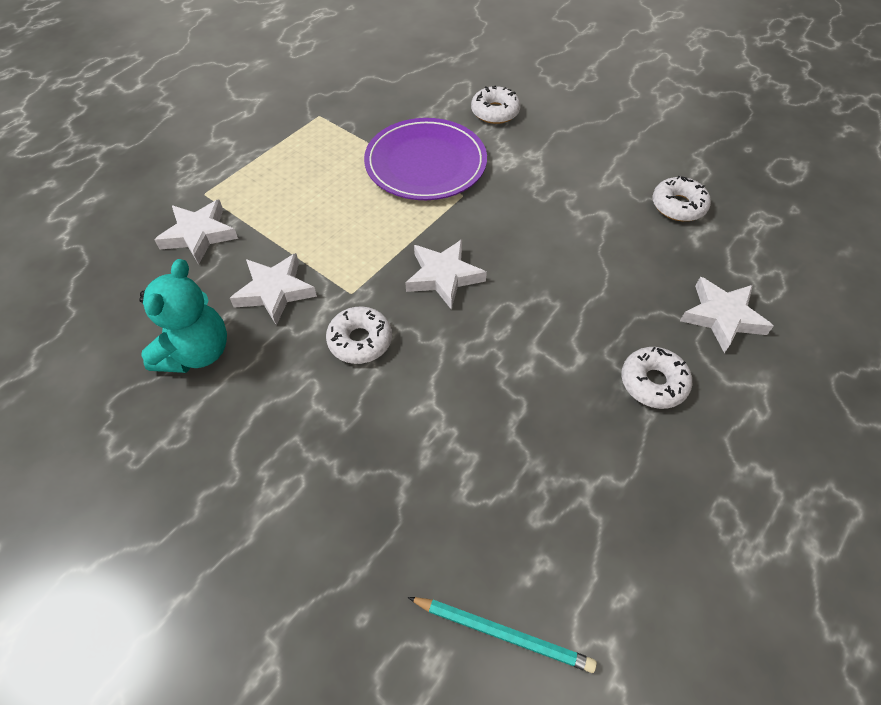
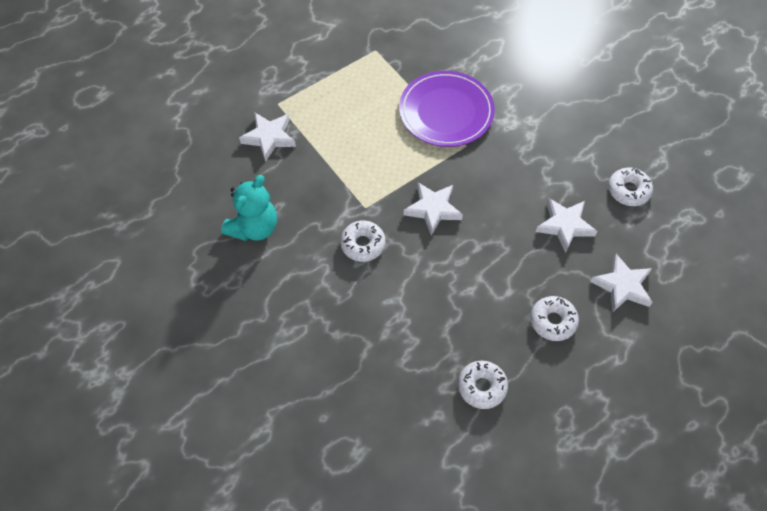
camera: 15 degrees right, 5 degrees up
white star [230,253,317,326] -> white star moved to [536,198,597,253]
turquoise pencil [408,597,597,673] -> none
white donut [471,85,520,124] -> white donut moved to [458,361,508,409]

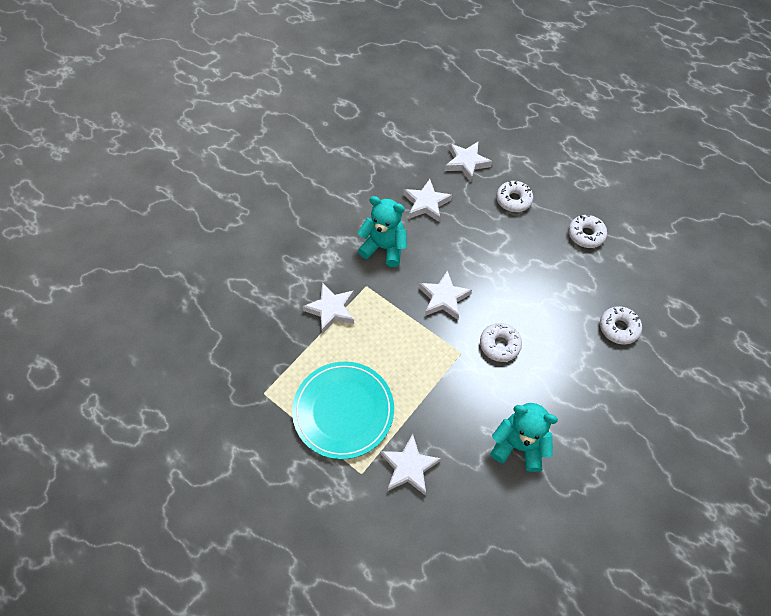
camera: 105 degrees left, 0 degrees up
purple plate [399,71,495,147] -> white star [302,283,354,334]
white donut [608,168,653,206] -> white donut moved to [600,306,642,345]
none -> turquoise plate [292,361,394,459]
none -> turquoise teddy bear [358,196,407,267]

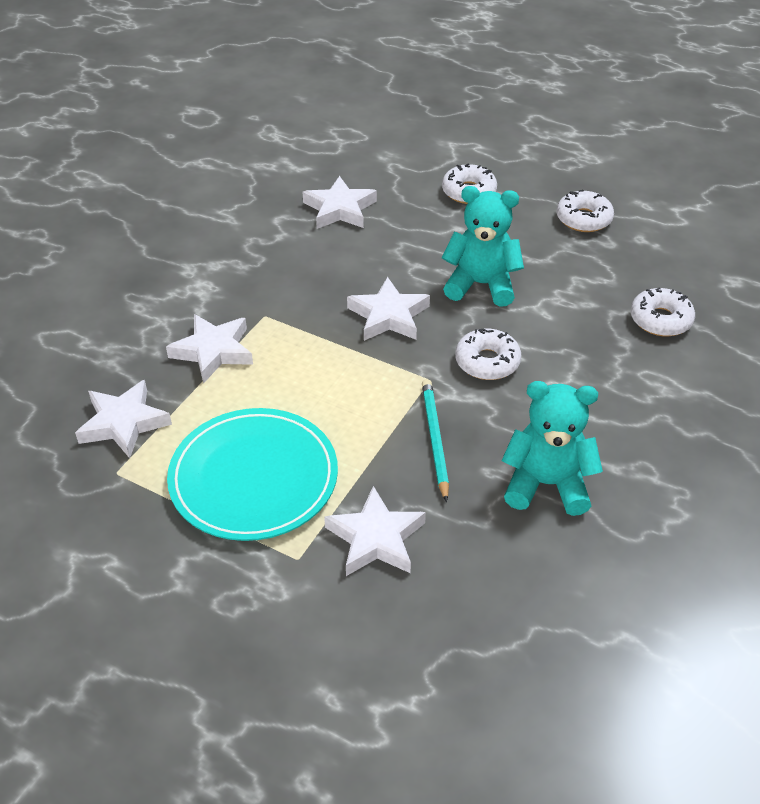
camera: 10 degrees left, 15 degrees down
turquoise teddy bear [358,196,407,267] -> turquoise teddy bear moved to [442,186,524,307]
white star [445,142,492,182] -> white star moved to [75,380,172,458]
none -> turquoise pencil [422,379,449,502]

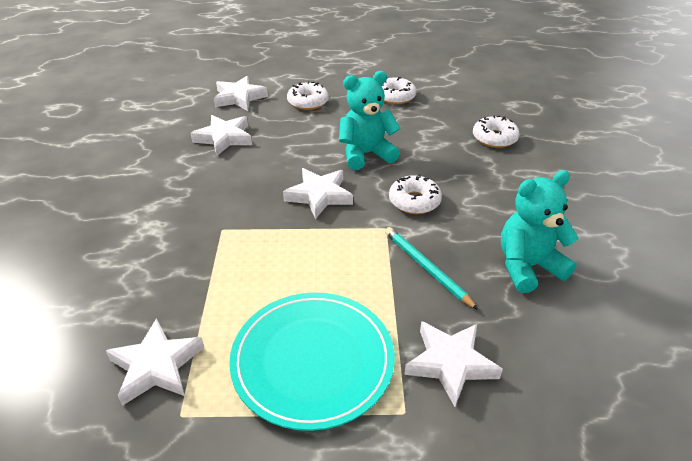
camera: 30 degrees left, 5 degrees down
white star [166,314,253,384] -> white star moved to [214,76,268,111]

